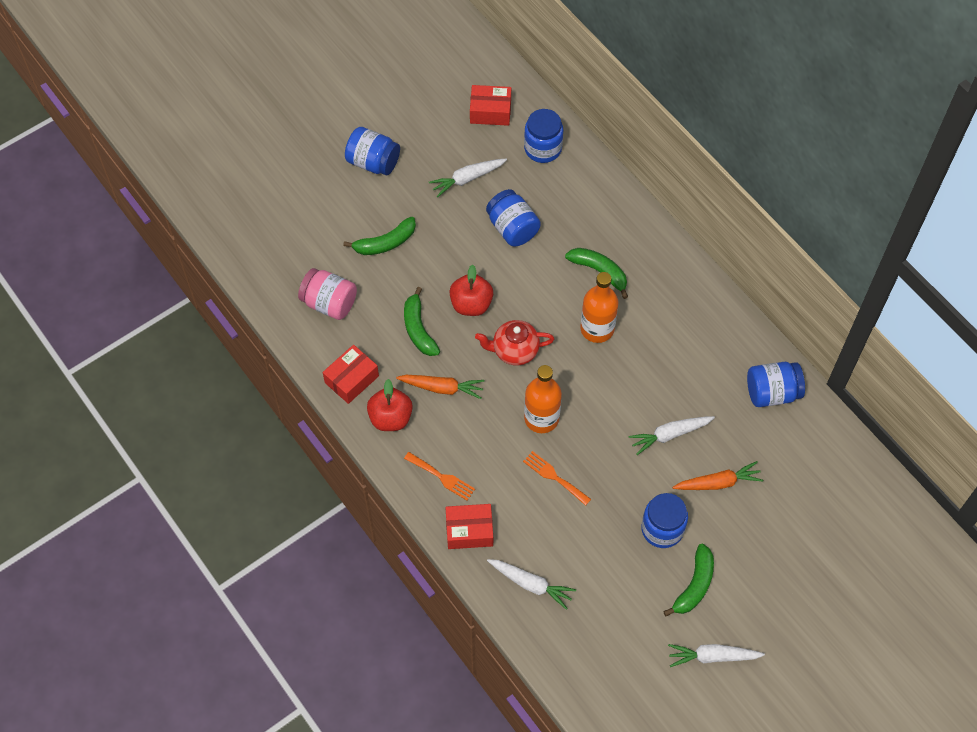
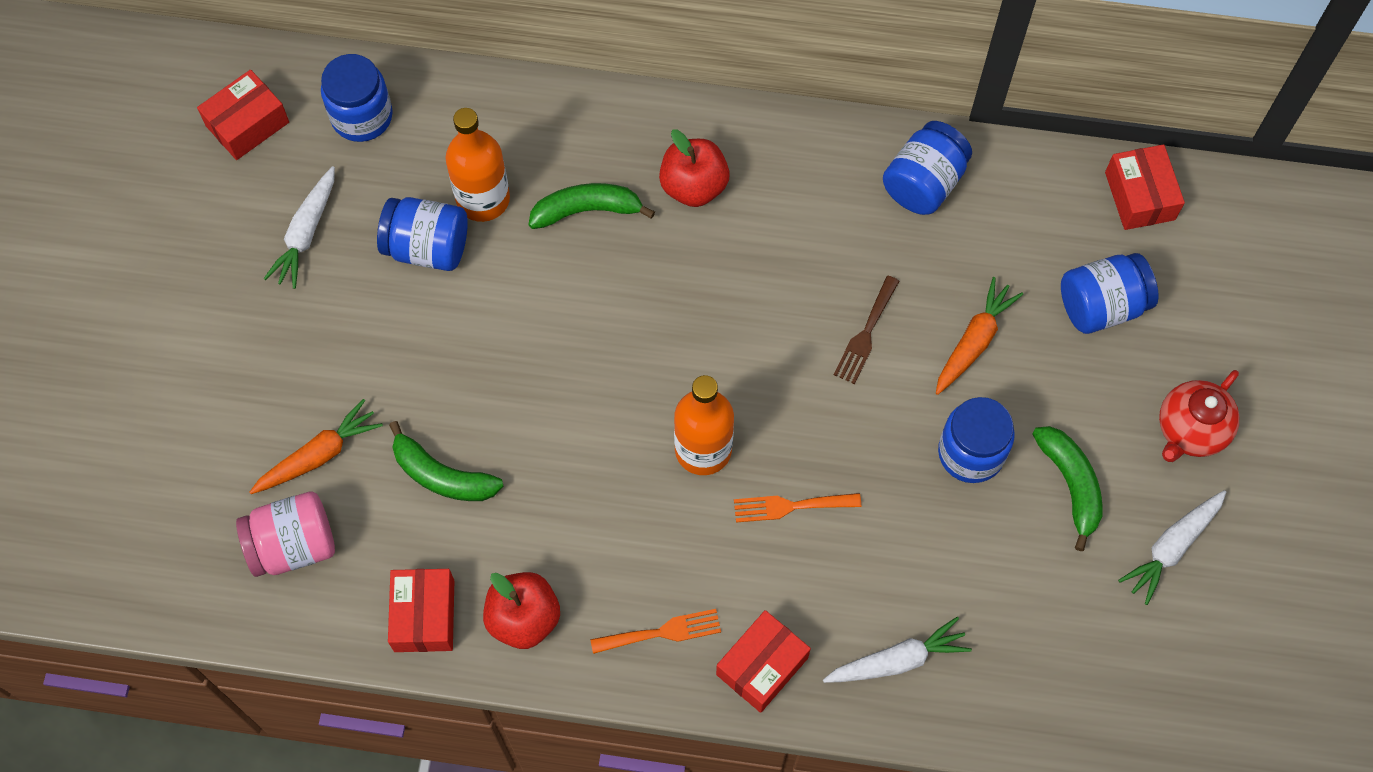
camera: 45 degrees left, 5 degrees up
green banana [343,217,416,255] -> none
blue jar [345,127,400,175] -> blue jar moved to [1061,253,1158,334]
orange carrot [396,375,485,399] -> orange carrot moved to [250,399,383,494]
red apple [449,264,493,316] -> red apple moved to [659,129,730,207]
red teapot [475,320,554,365] -> red teapot moved to [1159,370,1239,462]
orange bottle [580,272,619,343] -> orange bottle moved to [446,108,510,222]
white carrot [628,416,715,455] -> brown fork [834,276,899,384]
none -> red box [1105,144,1185,230]

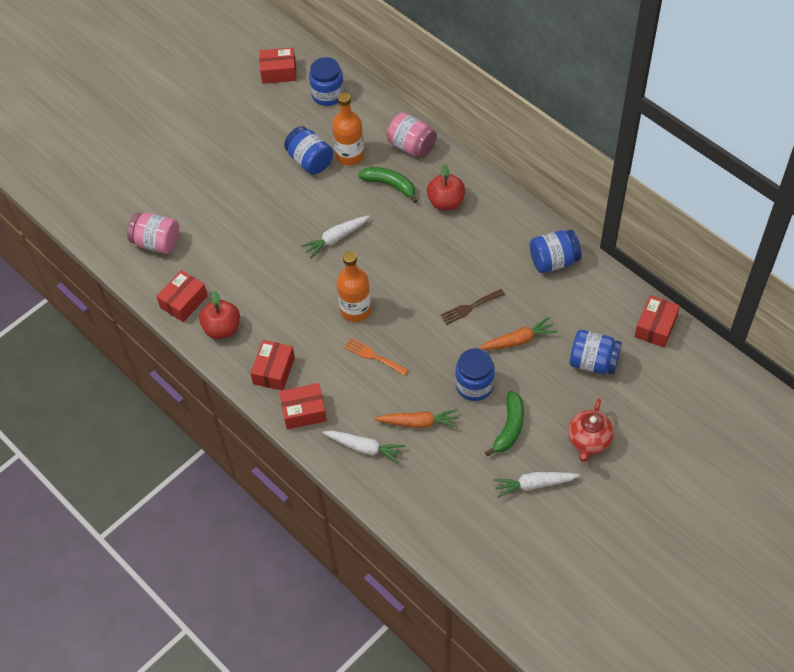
camera: 40 degrees right, 10 degrees down
orange carrot [250,399,383,494] -> orange carrot moved to [374,409,458,428]
white carrot [263,166,335,289] -> white carrot moved to [301,215,370,258]
green banana [389,421,503,501] -> none
orange fork [590,609,721,654] -> red box [250,340,295,390]
red teapot [1159,370,1239,462] -> red teapot turned 60 degrees counterclockwise [568,398,614,462]
none -> pink jar [387,112,437,158]

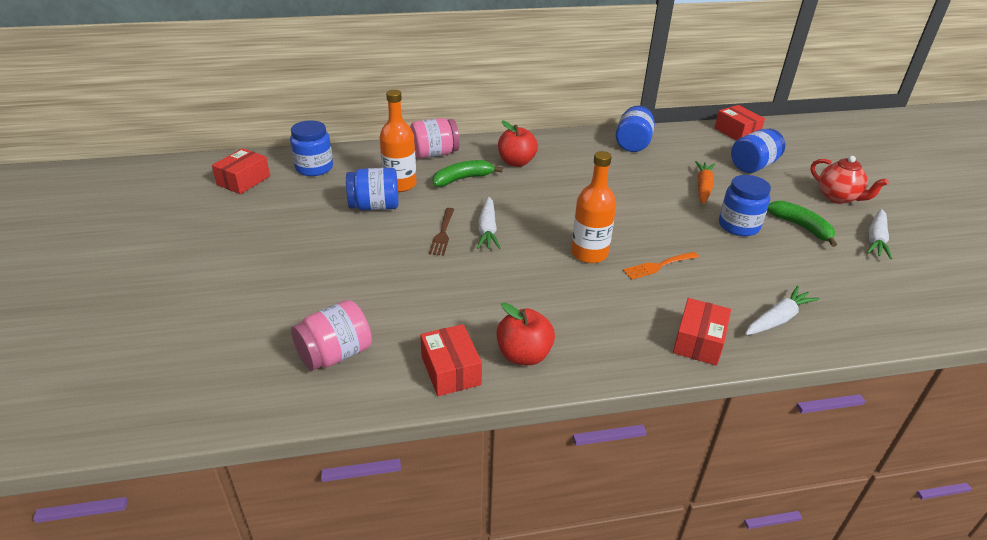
camera: 60 degrees left, 20 degrees down
red box [250,340,295,390] -> none
orange carrot [374,409,458,428] -> none
brown fork [440,289,505,325] -> brown fork moved to [429,208,455,256]

